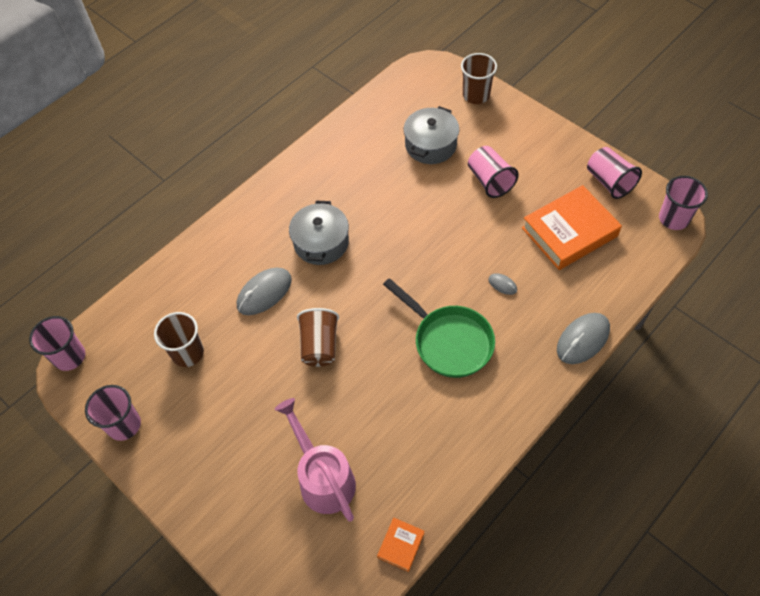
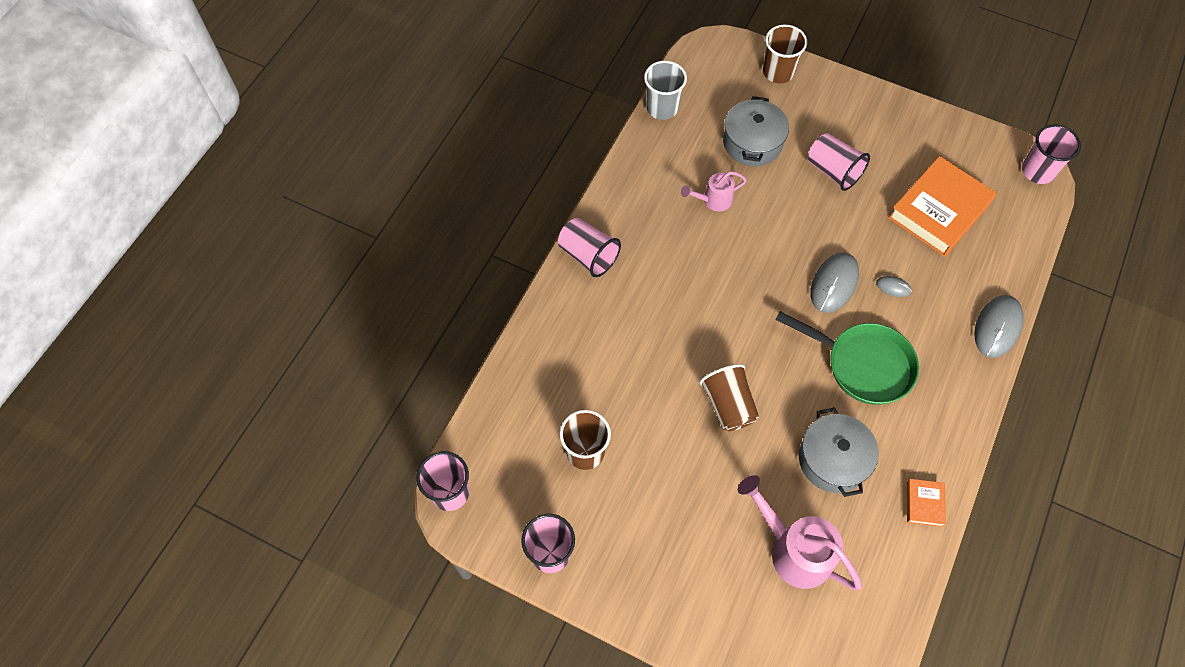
camera: 20 degrees left, 5 degrees up
grey mouse [237,268,292,315] -> grey mouse moved to [811,253,859,313]
grey pot [289,200,349,265] -> grey pot moved to [799,407,879,497]
orange book [377,518,424,572] -> orange book moved to [907,479,946,527]
pink cup [587,147,642,199] -> pink cup moved to [558,218,621,277]
none -> grey cup [644,61,687,120]
none -> pink watering can [681,171,747,211]

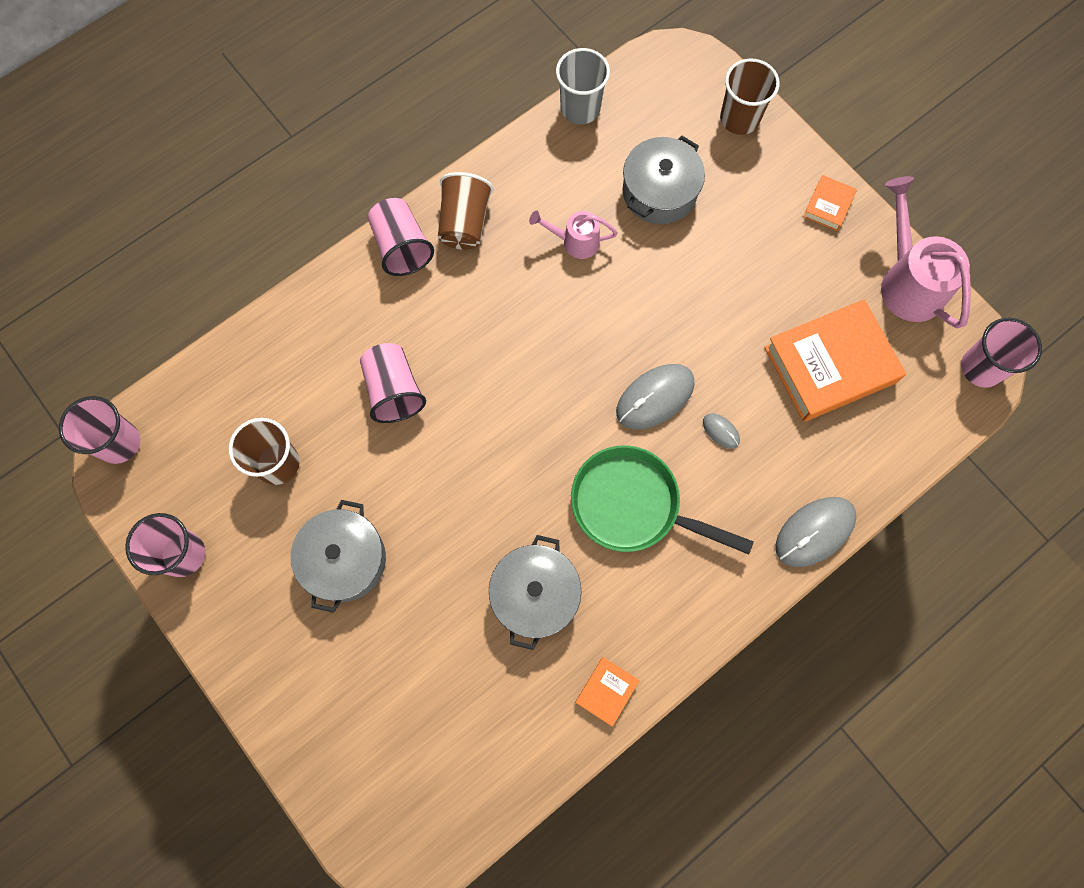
camera: 25 degrees right, 10 degrees up
brown cup [700,364,759,431] -> brown cup moved to [438,172,493,250]
pink watering can [738,475,862,590] -> pink watering can moved to [881,176,971,329]
green pan [775,311,919,405] -> green pan turned 150 degrees clockwise [571,445,754,554]
pink cup [808,133,870,191] -> pink cup moved to [360,343,426,423]
none -> grey pot [291,500,386,613]
none -> orange book [803,175,857,231]

